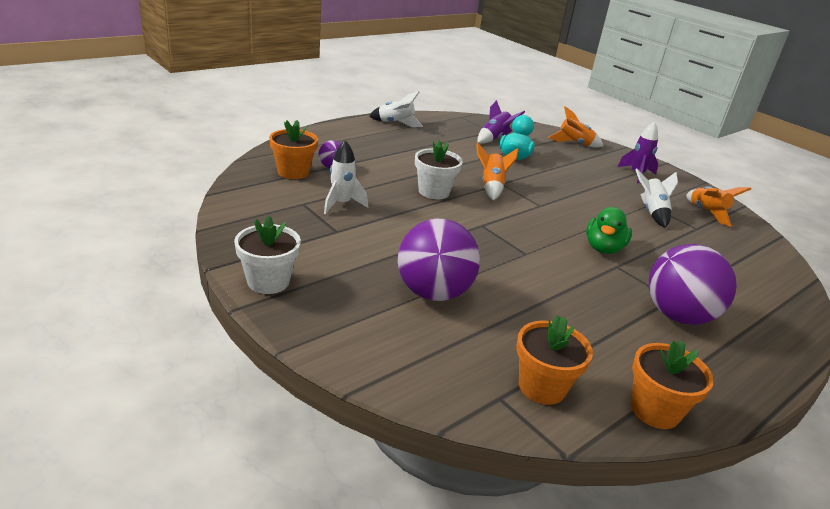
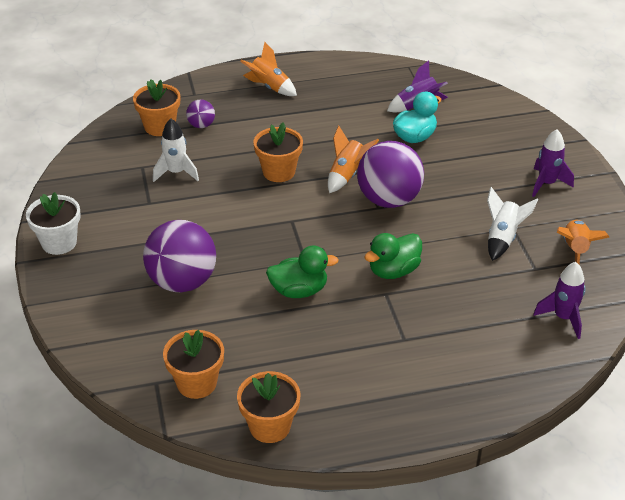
camera: 30 degrees right, 10 degrees up
white rocket [369,91,423,127] -> none
white flower pot [415,140,463,199] -> orange flower pot [253,122,303,182]
orange rocket [548,106,603,148] -> orange rocket moved to [240,42,297,96]
purple ball [649,244,737,325] -> purple ball moved to [357,141,424,208]
none -> green duck [266,246,339,298]
none -> purple rocket [533,262,586,339]

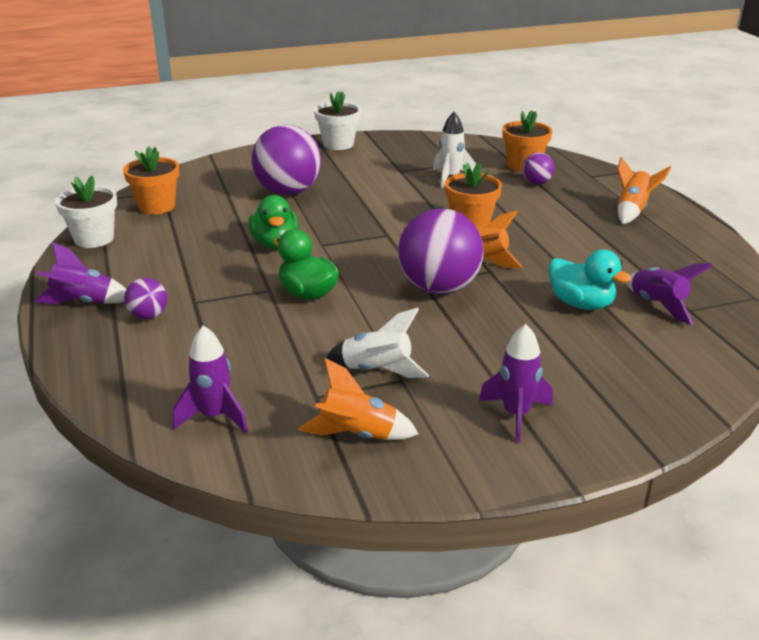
camera: 85 degrees right, 10 degrees down
orange flower pot [237,371,300,443] -> white flower pot [55,175,117,248]
none -> purple rocket [34,242,126,305]
none -> purple ball [124,278,167,319]

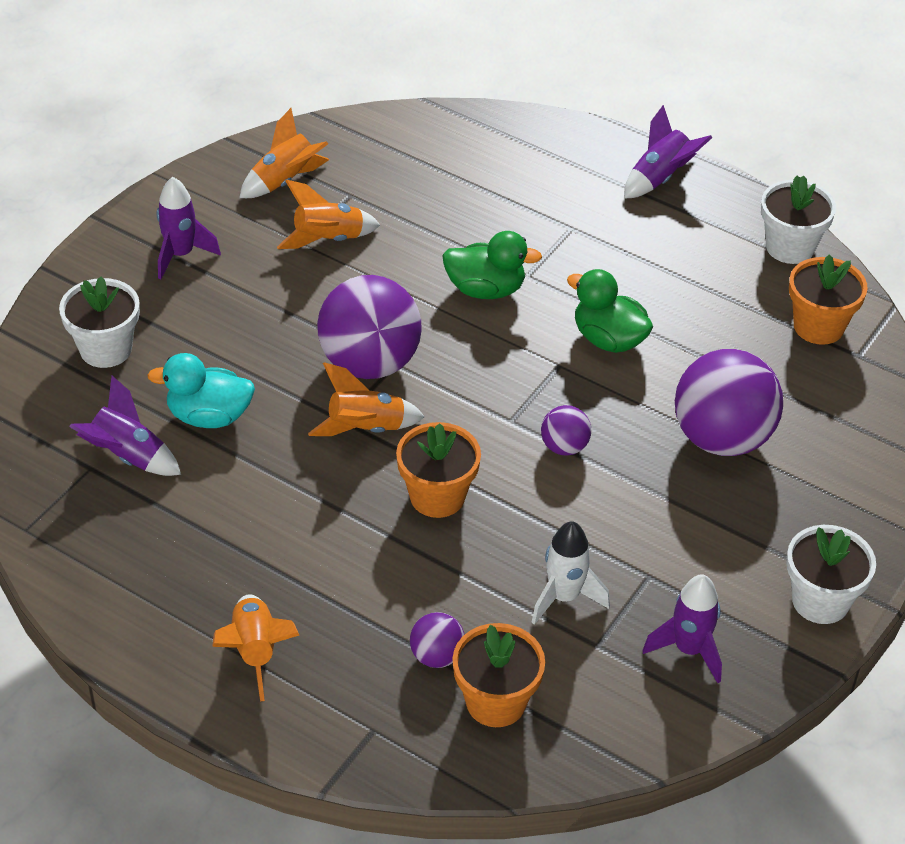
camera: 140 degrees right, 15 degrees up
purple ball [124,278,167,319] -> purple ball moved to [541,405,591,456]
purple rocket [173,325,248,433] -> purple rocket moved to [642,574,722,683]
white rocket [326,307,430,378] -> orange rocket [277,180,380,249]
none -> white flower pot [59,276,140,368]

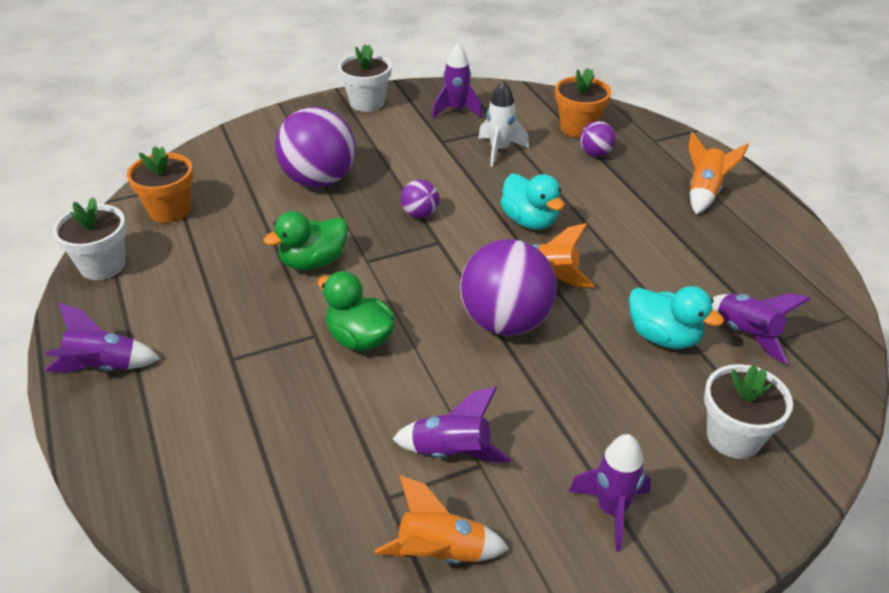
camera: 145 degrees left, 5 degrees down
orange rocket [277,180,380,249] -> purple rocket [393,387,511,462]
orange flower pot [396,422,481,518] -> turquoise duck [500,174,564,230]
green duck [567,269,653,353] -> green duck turned 75 degrees clockwise [263,211,348,270]

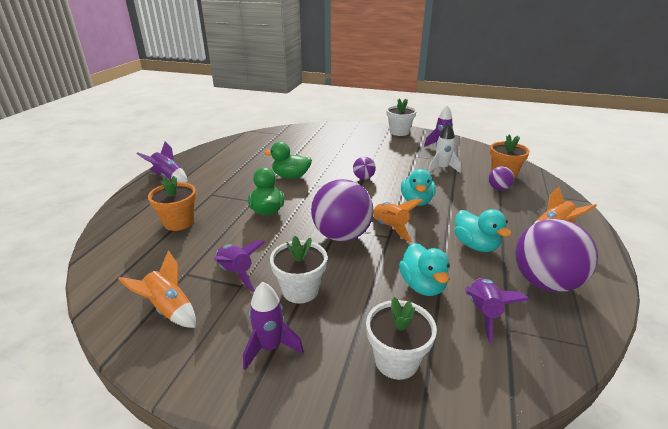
camera: 40 degrees right, 10 degrees down
white flower pot [53,197,126,280] -> white flower pot moved to [270,236,327,303]
orange flower pot [127,146,193,223] -> orange flower pot moved to [148,176,196,231]
purple ball [275,107,355,187] -> purple ball moved to [515,219,598,292]
none -> turquoise duck [454,209,511,252]

